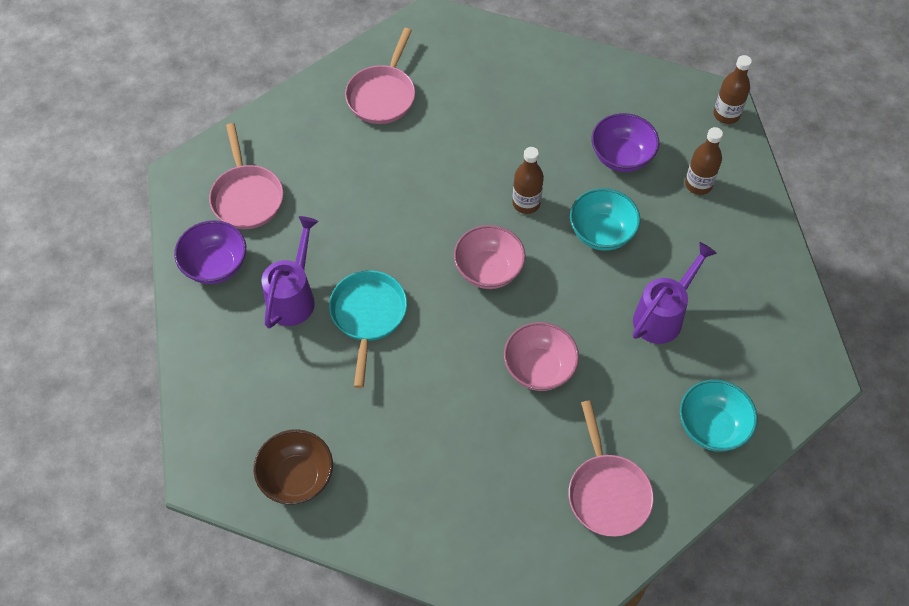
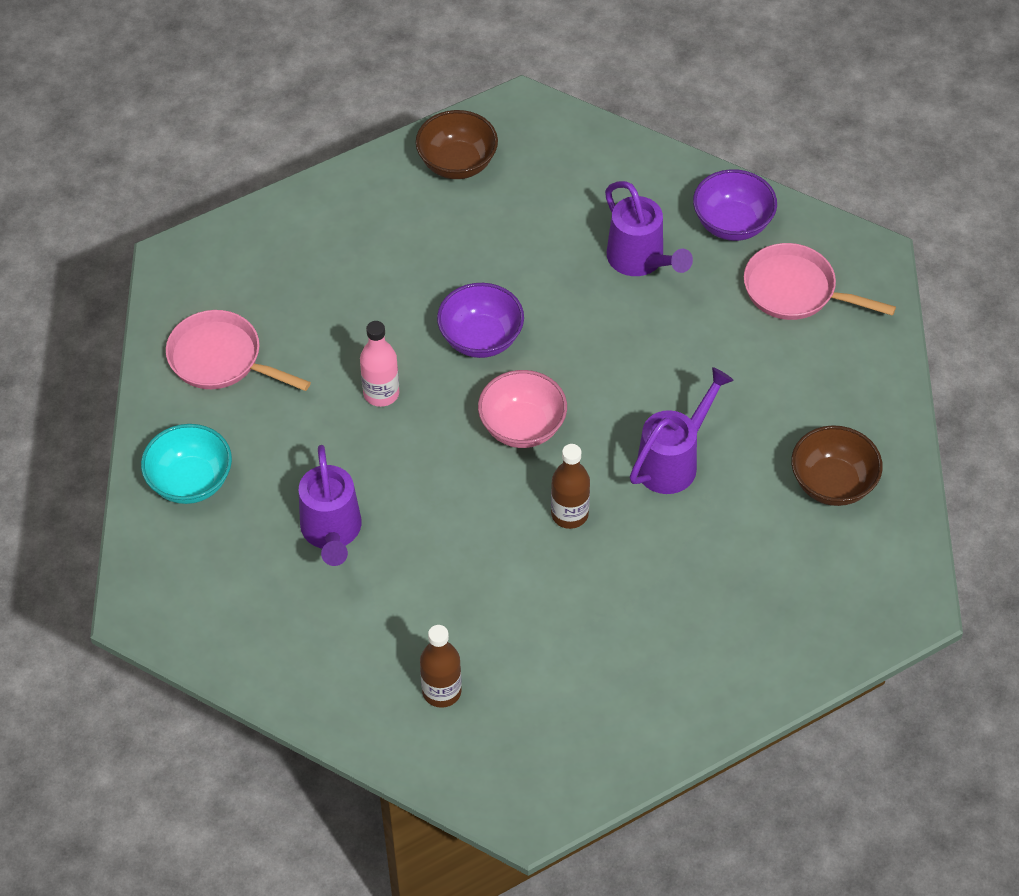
camera: 130 degrees right, 5 degrees down
turquoise pan [329,270,407,388] -> none
pink pan [345,28,415,124] -> brown bowl [791,425,883,506]
pink bowl [504,322,579,391] -> pink bottle [360,321,399,407]
turquoise bowl [570,188,641,251] -> none
purple bowl [591,113,659,172] -> purple bowl moved to [437,283,524,358]
brown bottle [714,55,752,124] -> none
none -> purple watering can [630,367,734,494]

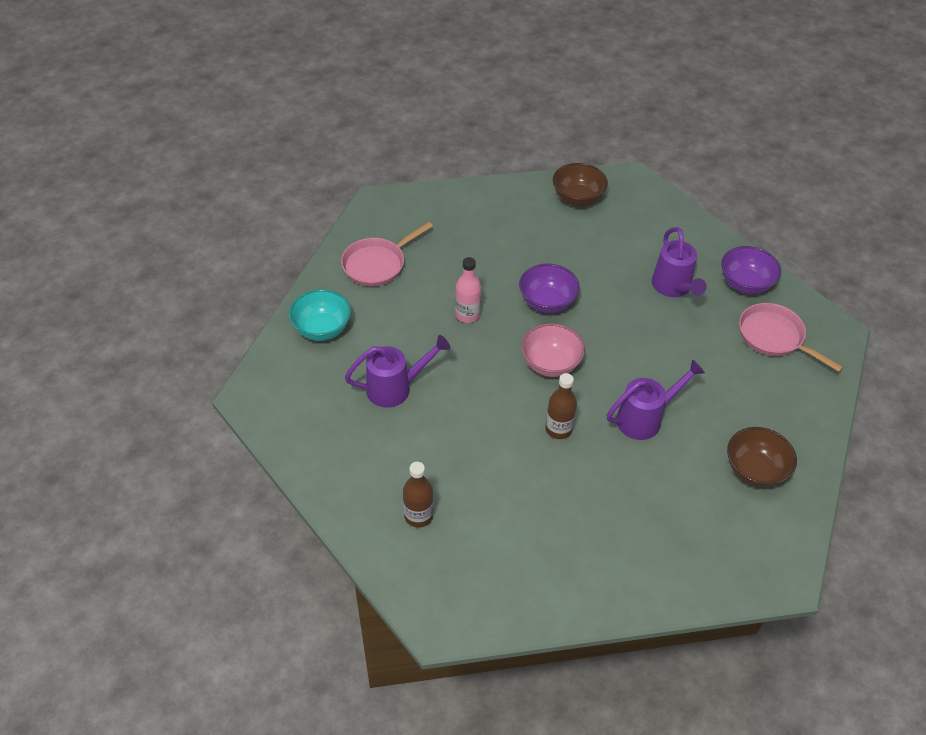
camera: 20 degrees right, 5 degrees down
pink pan [166,310,311,391] -> pink pan turned 90 degrees counterclockwise [341,222,433,287]
purple watering can [299,445,361,566] -> purple watering can turned 120 degrees counterclockwise [345,335,451,408]

